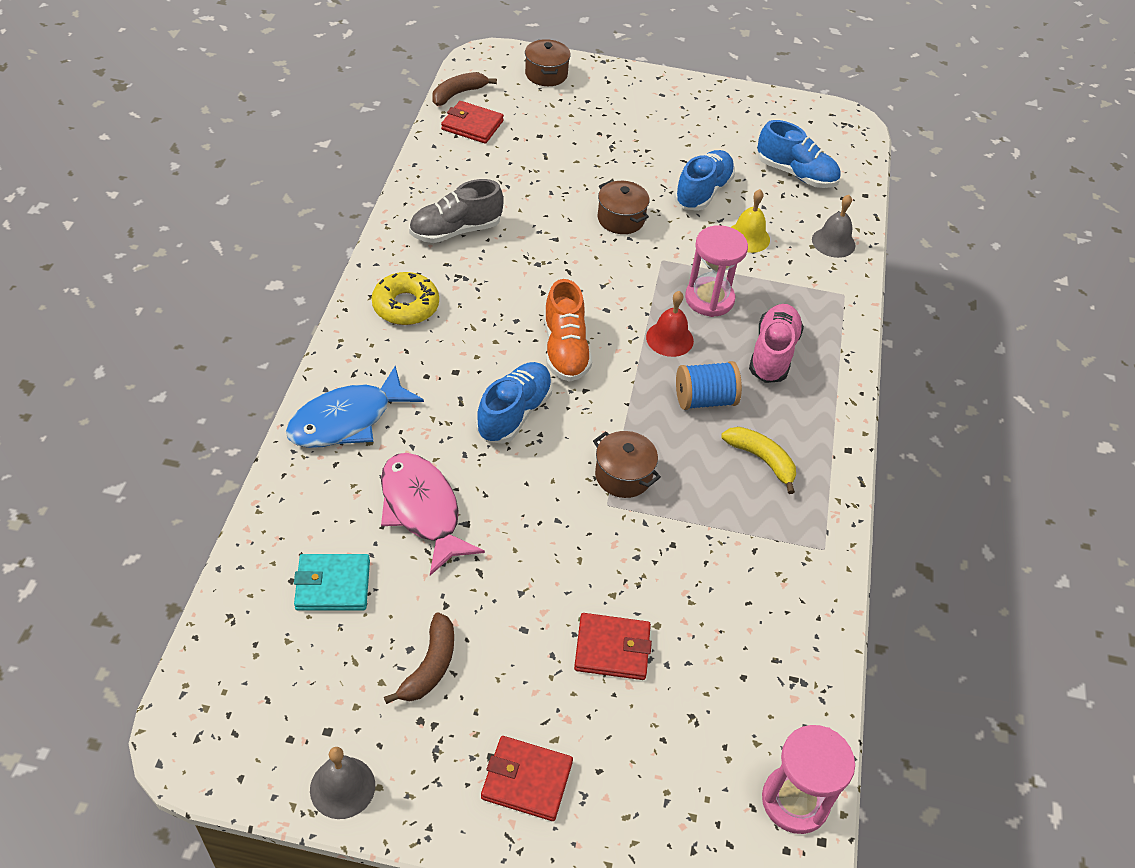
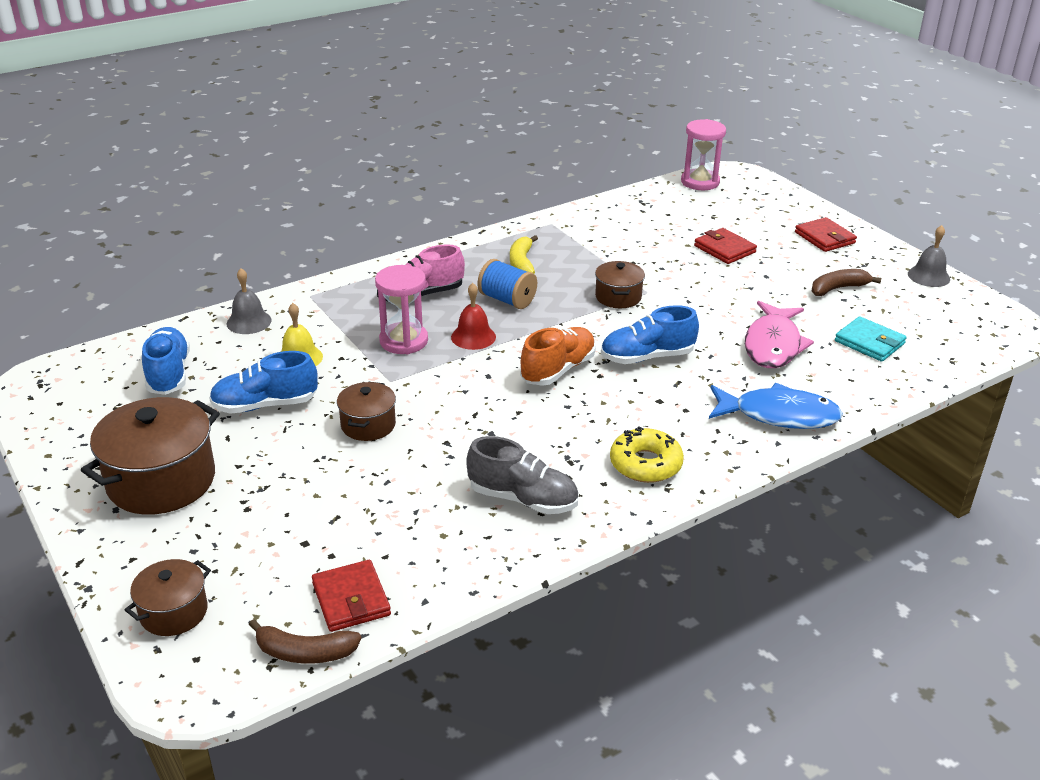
camera: 130 degrees left, 15 degrees down
none -> brown pot [81,397,220,515]

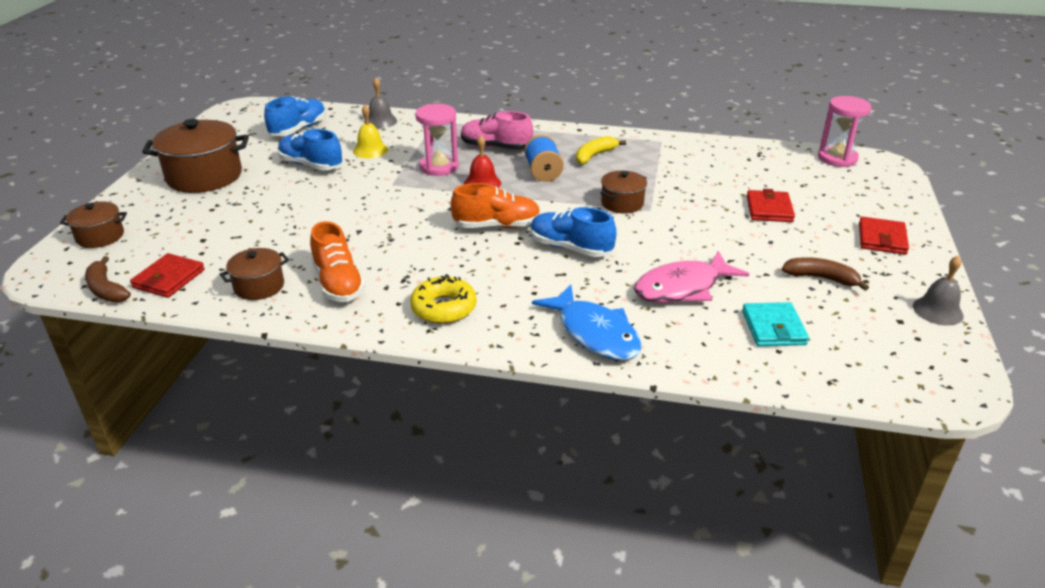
camera: 45 degrees right, 0 degrees up
brown pot [337,382,396,441] -> brown pot moved to [220,248,289,300]
grey shoe [466,436,578,514] -> orange shoe [310,221,365,302]

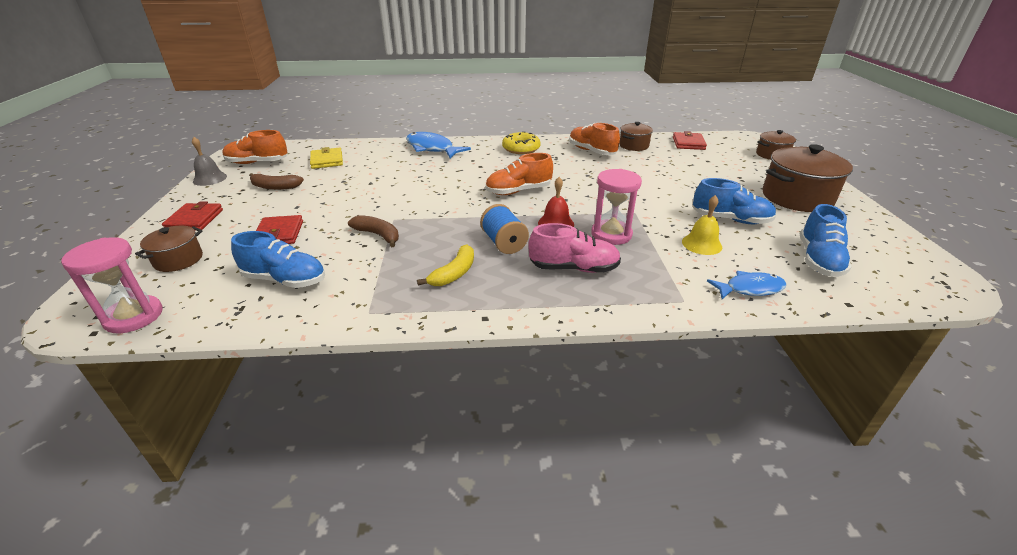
camera: 165 degrees right, 0 degrees up
brown banana [85,256,131,302] -> brown banana moved to [348,215,399,247]
grey bell [364,78,397,129] -> blue fish [707,271,787,299]
blue shoe [530,207,617,257] -> blue shoe moved to [231,231,325,288]
brown pot [600,170,647,214] -> brown pot moved to [135,226,203,272]
pink fish [634,251,749,303] -> none
turquoise wallet [742,302,809,346] -> yellow wallet [310,147,343,169]
none -> orange shoe [223,130,287,164]

